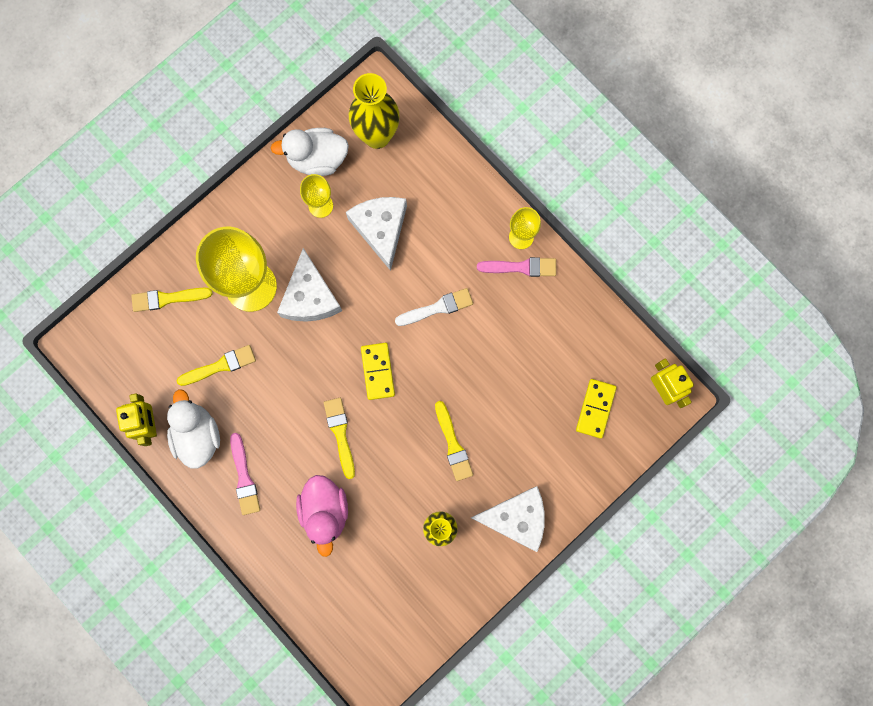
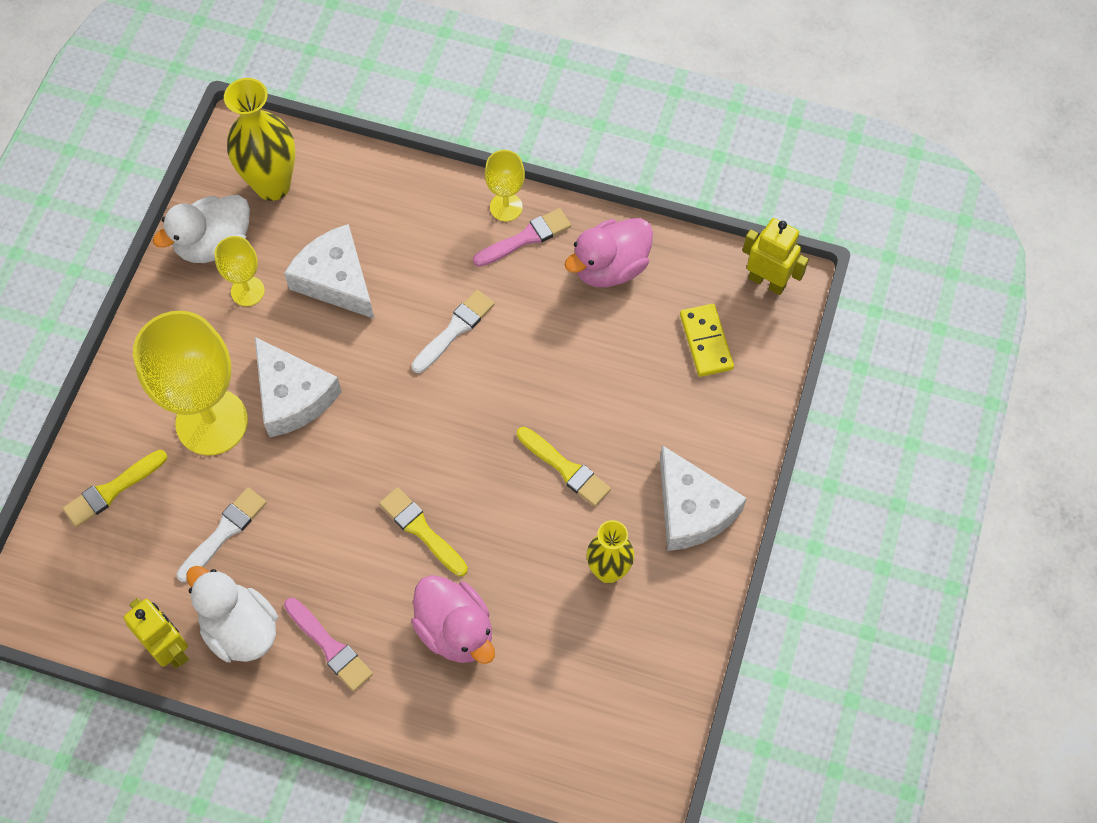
camera: 30 degrees left, 15 degrees down
yellow brush [177,345,256,386] -> white brush [177,487,267,582]
yellow domino [361,343,395,400] -> none
white cheese [471,486,545,552] -> white cheese turned 90 degrees clockwise [660,445,747,551]
none -> pink duck [564,218,653,287]

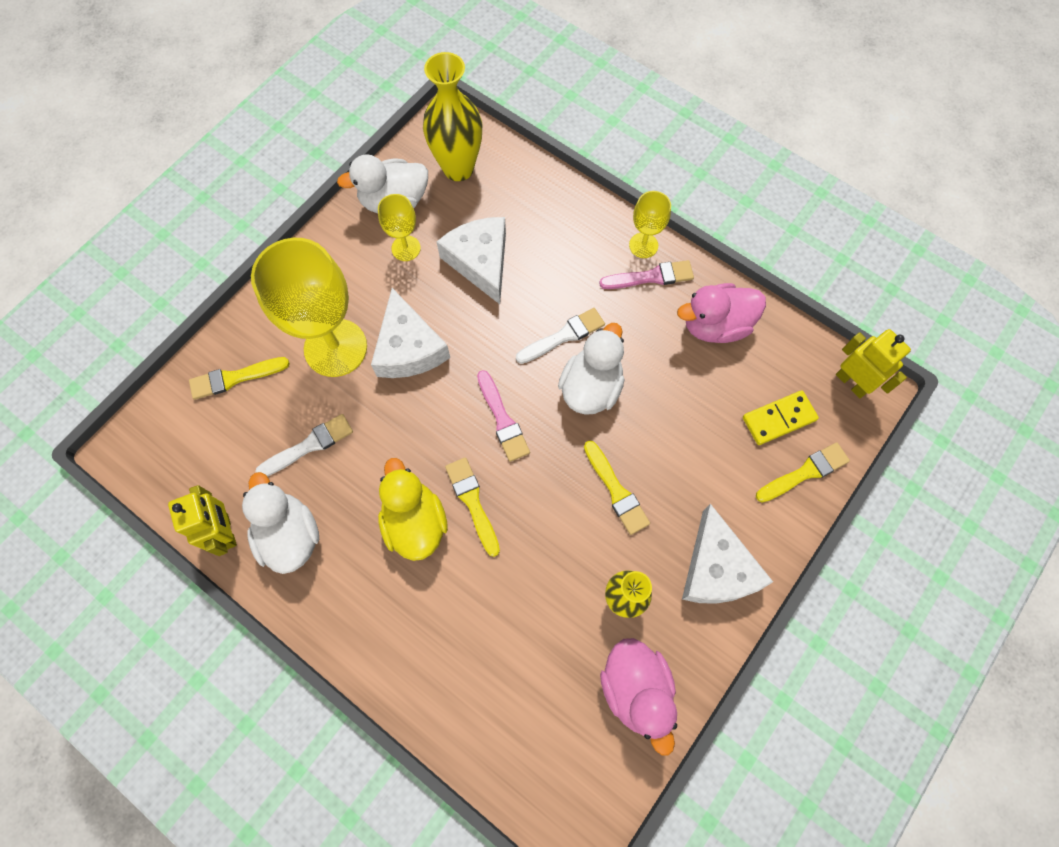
camera: 20 degrees right, 5 degrees up
pink brush [284,598,373,692] -> pink brush moved to [477,370,530,462]
pink duck [411,575,495,664] -> pink duck moved to [600,638,677,756]
yellow domino [680,304,734,377] -> yellow domino turned 60 degrees clockwise [743,390,819,445]
none -> yellow duck [378,458,448,561]
none -> white duck [558,323,624,415]
none -> yellow brush [756,442,850,502]

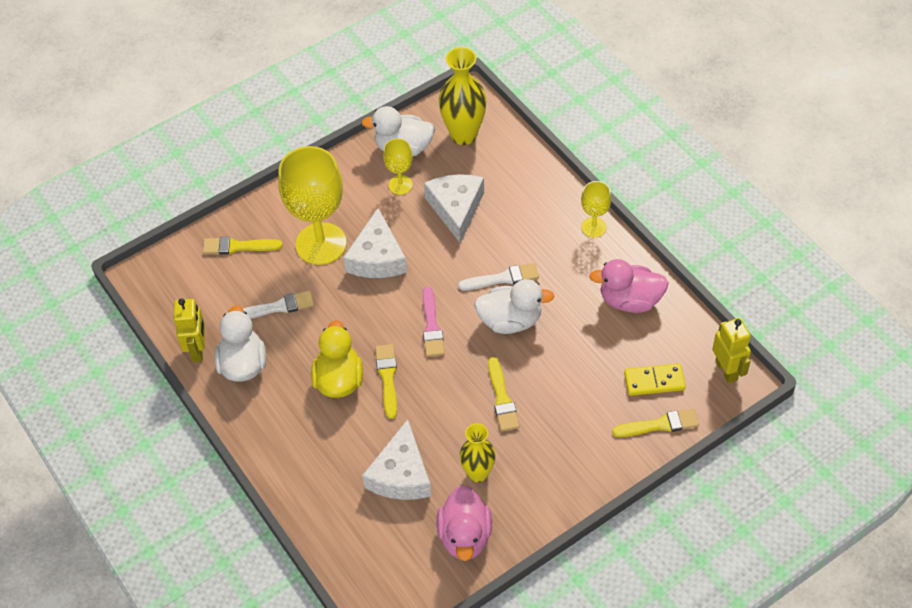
camera: 20 degrees right, 15 degrees down
white duck [558,323,624,415] -> white duck turned 45 degrees clockwise [474,279,555,334]
pink brush [599,260,694,289] -> none
white cheese [682,504,773,604] -> white cheese moved to [362,419,431,500]

